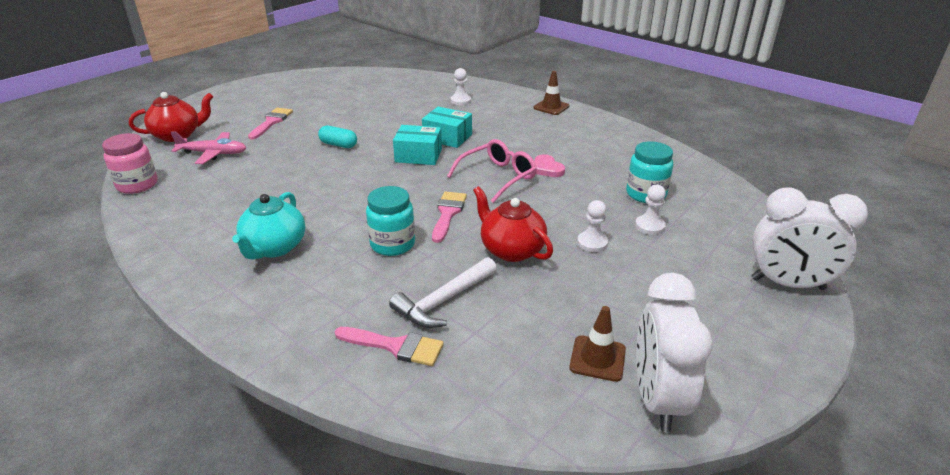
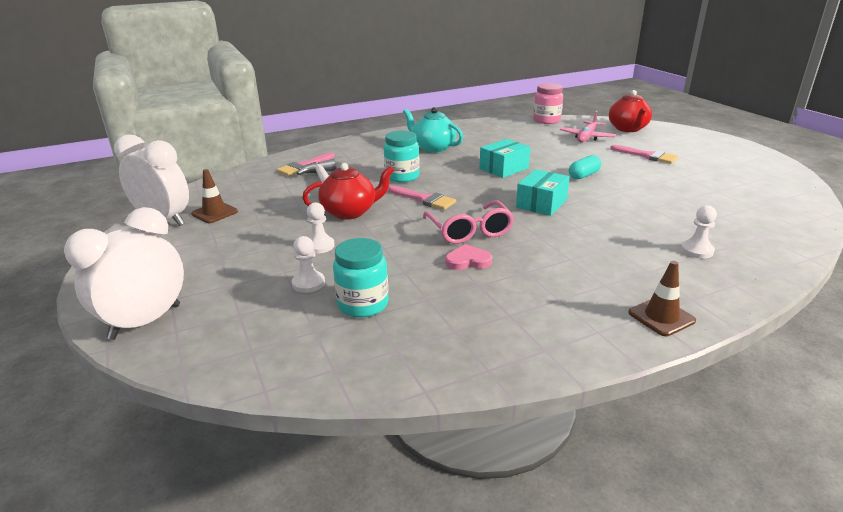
camera: 115 degrees right, 5 degrees down
turquoise box [422,107,472,148] -> turquoise box moved to [480,139,530,178]

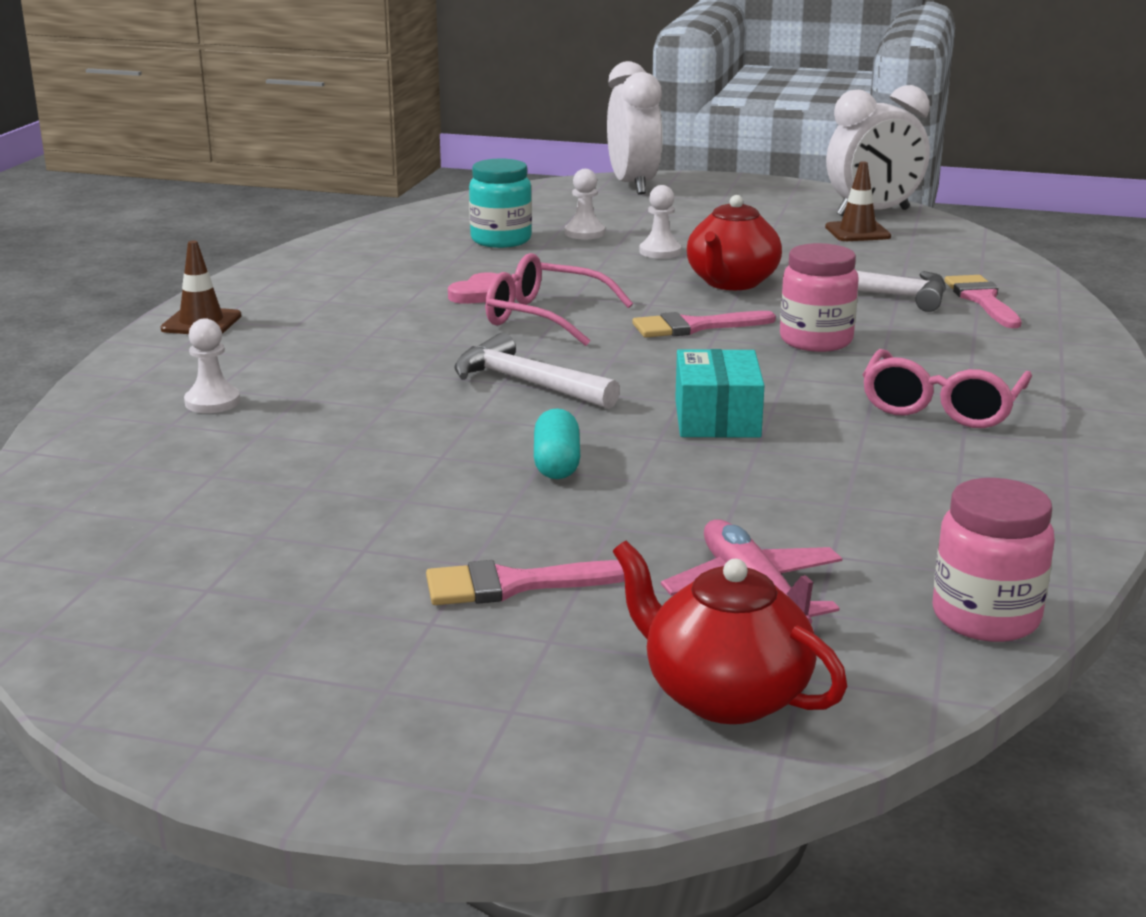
camera: 130 degrees right, 5 degrees down
turquoise jar [384,130,420,182] -> pink jar [780,243,859,352]
turquoise teapot [403,107,463,153] -> pink glasses [863,349,1032,428]
turquoise box [516,169,570,216] -> white hammer [455,333,620,409]

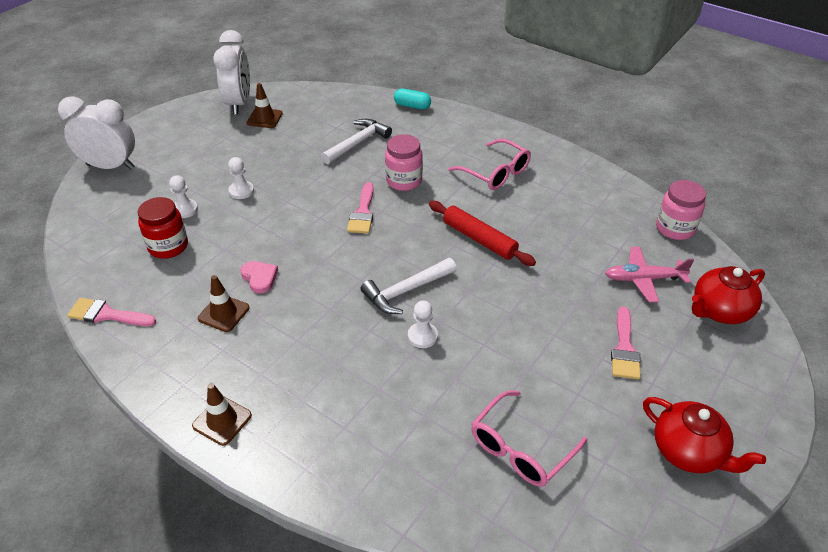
camera: 70 degrees left, 20 degrees up
white pawn [184,318,240,413] -> white pawn moved to [408,300,438,348]
turquoise jar [469,159,532,248] -> red jar [137,197,188,259]
pink glasses [485,253,633,346] -> pink glasses moved to [471,390,587,487]
turquoise capsule [534,408,580,479] -> turquoise capsule moved to [394,89,431,109]
turquoise box [675,349,764,438] -> red rolling pin [429,201,536,266]
red teapot [687,195,782,290] -> red teapot moved to [643,397,766,473]
pink brush [944,275,1022,328] -> pink brush moved to [67,298,156,326]
none -> brown traffic cone [198,275,249,332]

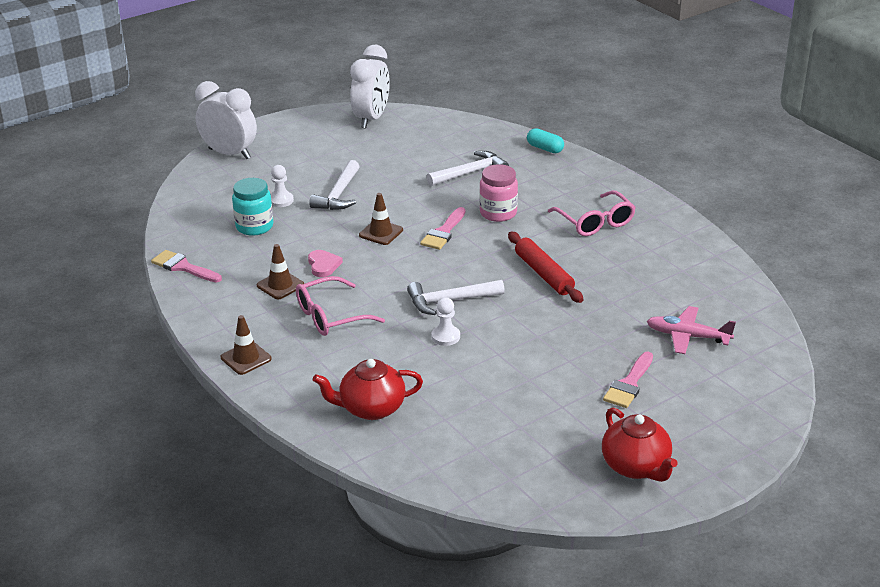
camera: 20 degrees right, 10 degrees down
red jar [137,197,188,259] -> turquoise jar [232,178,273,236]
white pawn [228,157,254,199] -> white hammer [309,160,360,210]
brown traffic cone [247,83,283,128] -> brown traffic cone moved to [359,193,403,245]
pink glasses [471,390,587,487] -> pink glasses moved to [296,276,385,336]
pink jar [656,180,706,240] -> none
red teapot [692,266,765,324] -> red teapot moved to [313,359,423,420]

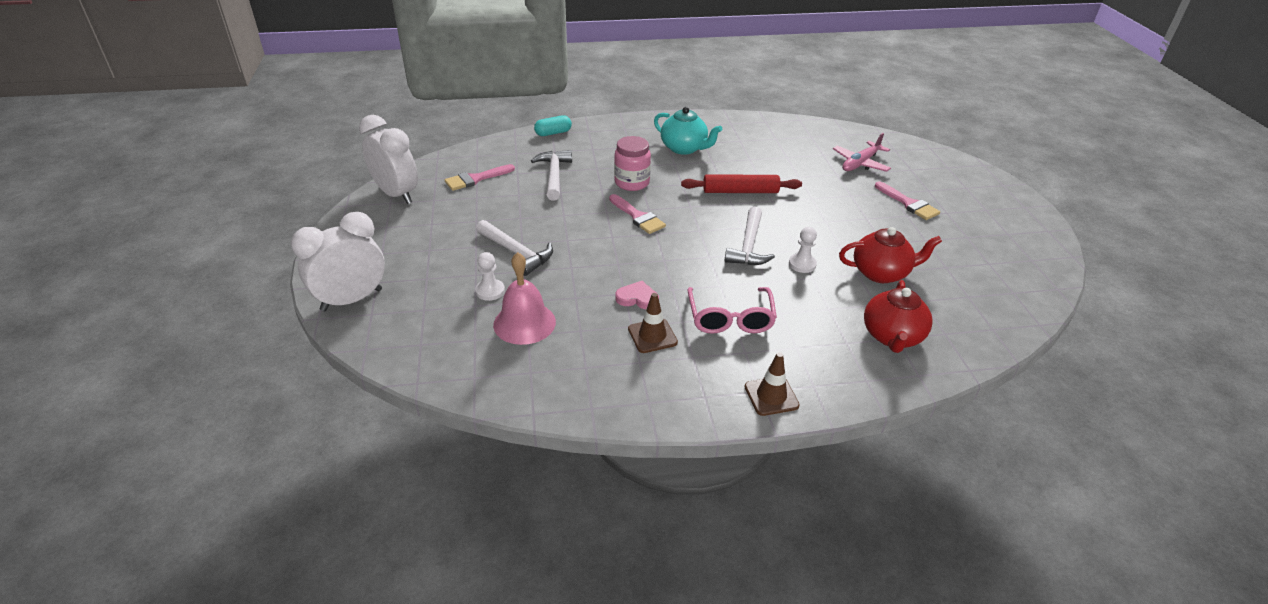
camera: 65 degrees left, 5 degrees up
pink brush [151,250,222,282] -> pink brush moved to [445,164,515,191]
turquoise jar [232,178,273,236] -> pink bell [493,252,556,345]
brown traffic cone [359,193,403,245] -> none
pink glasses [548,190,636,236] -> turquoise teapot [654,107,722,155]
red teapot [602,408,678,482] -> red teapot moved to [839,227,942,283]

